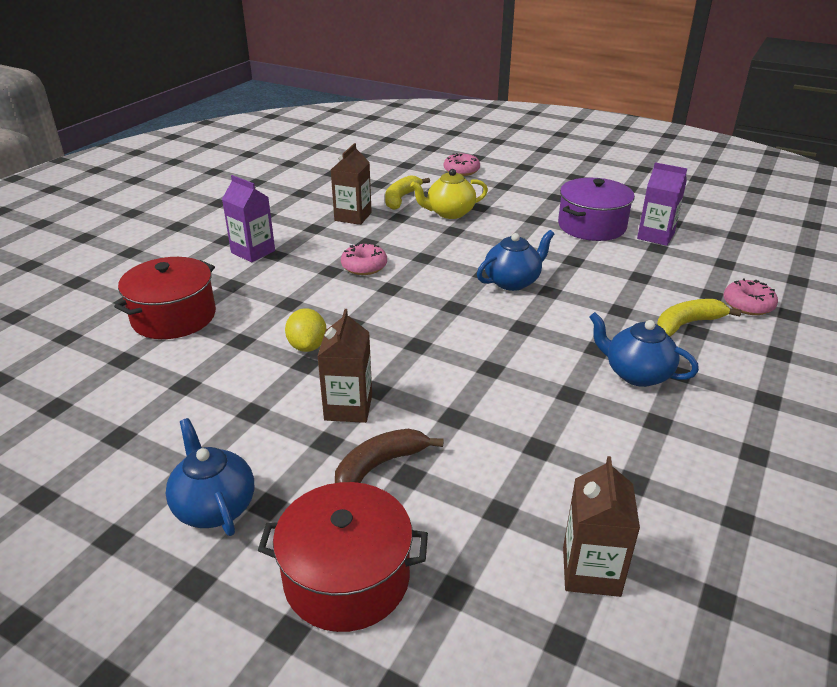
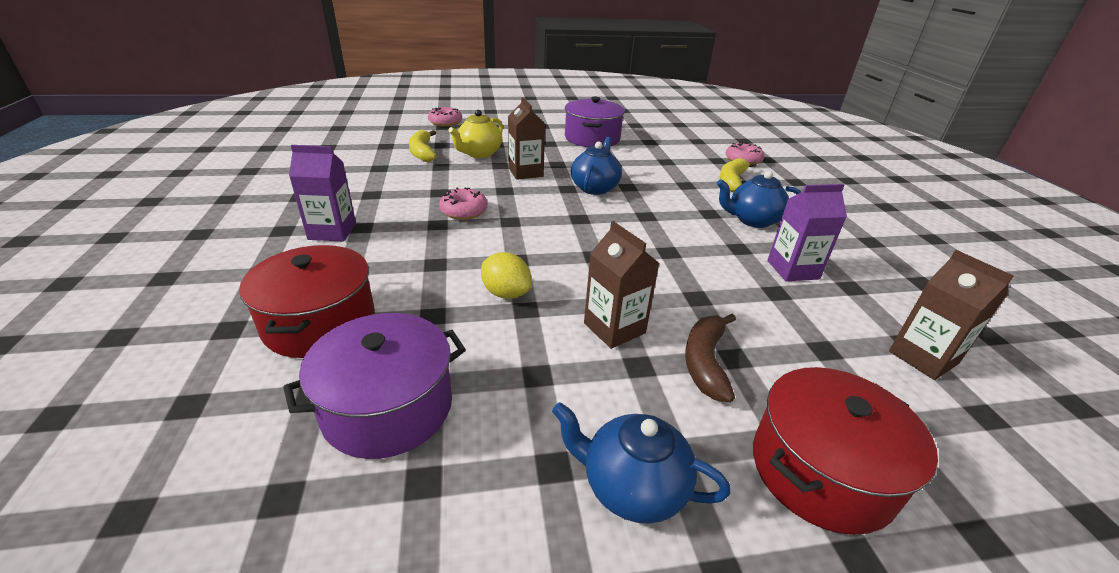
camera: 40 degrees left, 0 degrees up
brown carton [331,143,372,225] -> brown carton moved to [508,97,545,180]
purple carton [637,162,687,246] -> purple carton moved to [767,184,847,281]
none -> purple pot [283,313,466,459]

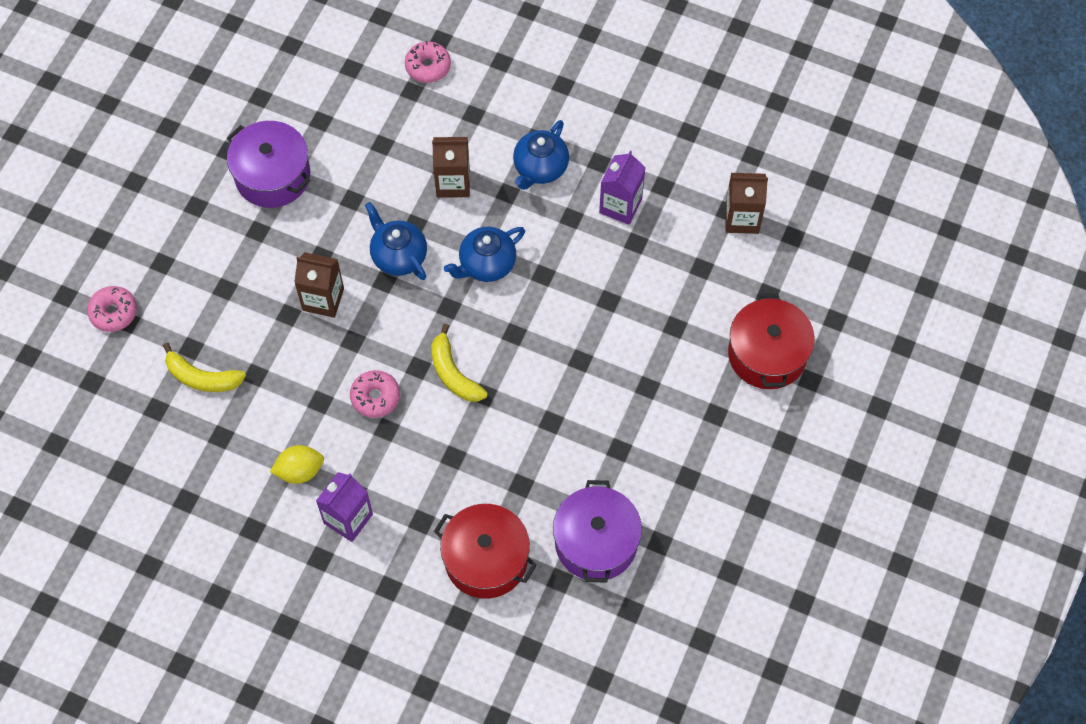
camera: 55 degrees left, 30 degrees up
yellow teapot [448,110,503,158] -> none
yellow lemon [481,252,531,299] -> yellow lemon moved to [270,445,324,484]
blue teapot [552,402,730,524] -> blue teapot moved to [444,227,525,282]
brown carton [584,221,660,349] -> brown carton moved to [432,137,470,198]
brown banana [685,314,736,402] -> none
yellow banana [719,158,756,192] -> yellow banana moved to [431,324,488,402]

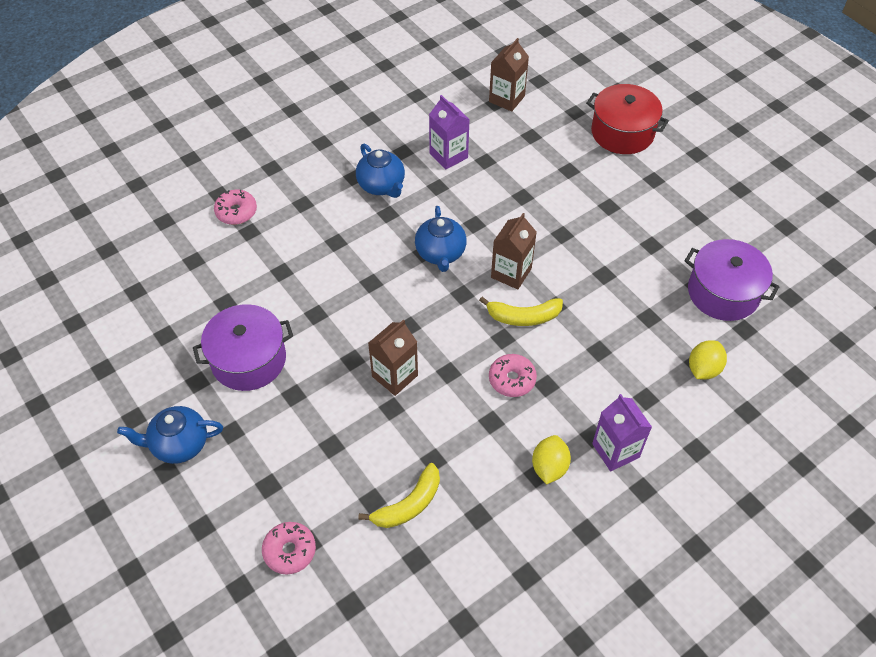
camera: 60 degrees left, 10 degrees down
blue teapot [365,202,427,280] -> blue teapot moved to [117,406,223,464]
brown carton [432,137,470,198] -> brown carton moved to [491,213,537,289]
red pot [434,504,537,599] -> yellow lemon [689,340,727,379]

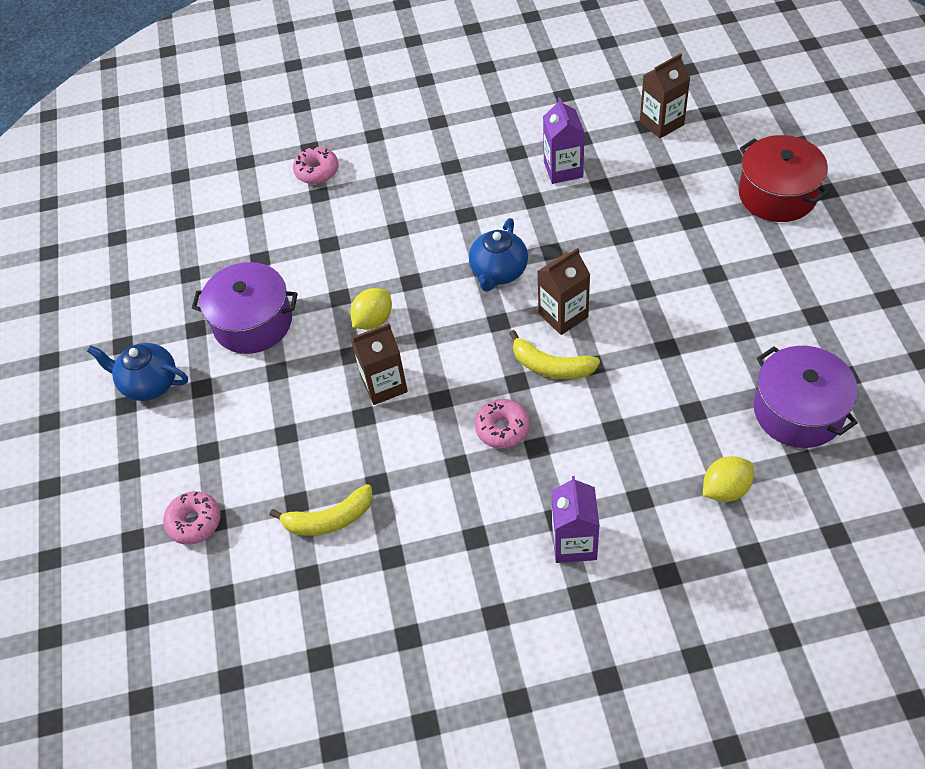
camera: 30 degrees right, 0 degrees up
blue teapot [356,144,405,198] -> none
yellow lemon [532,435,571,485] -> yellow lemon moved to [350,288,392,330]

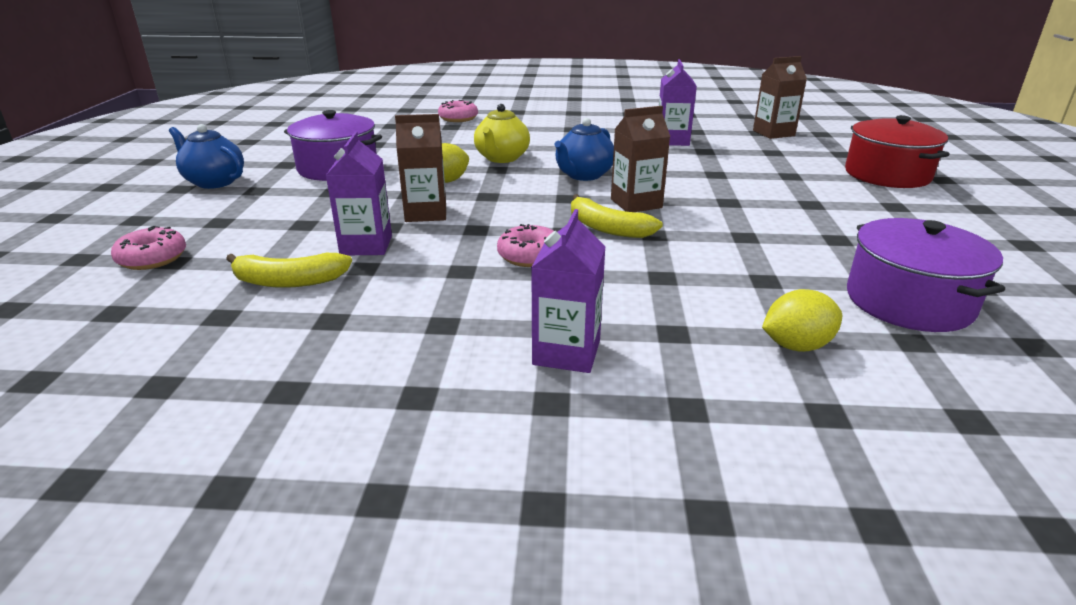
camera: 10 degrees right, 25 degrees down
none -> purple carton [326,132,392,255]
none -> yellow teapot [474,104,530,163]

